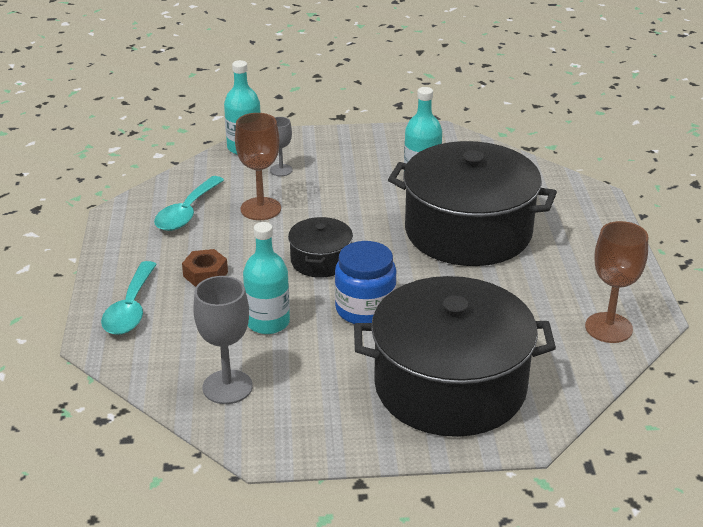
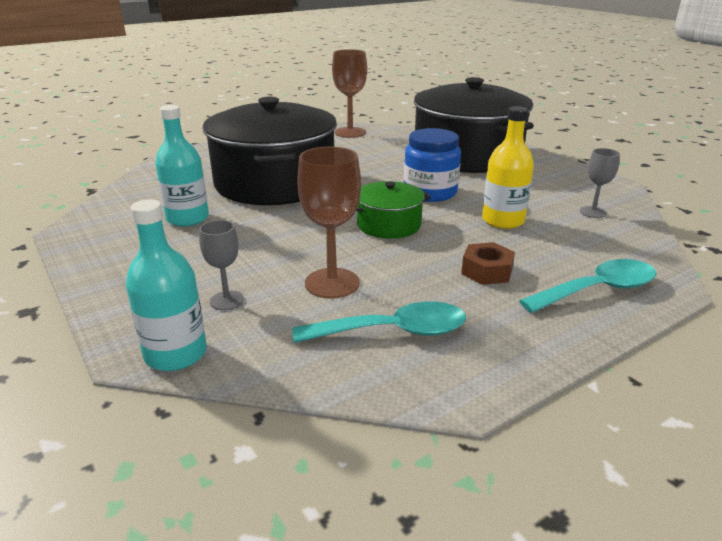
camera: 120 degrees left, 5 degrees down
grey goblet [193,276,253,404] -> grey goblet [579,148,620,218], size x0.59
turquoise bottle [243,222,290,334] -> yellow bottle [482,106,534,229]
black pot [288,217,353,278] -> green pot [356,181,431,239]

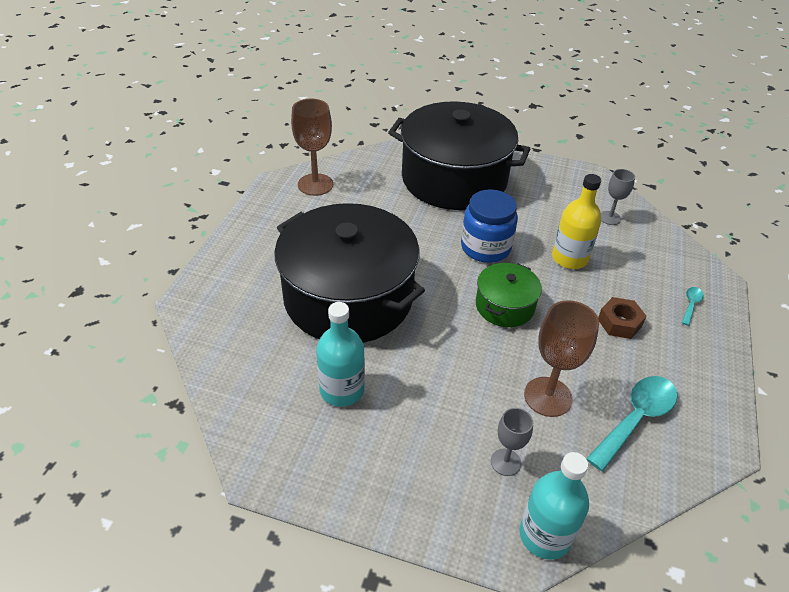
camera: 40 degrees left, 15 degrees up
turquoise spoon [519,259,656,313] -> turquoise spoon [682,287,704,326], size x0.47

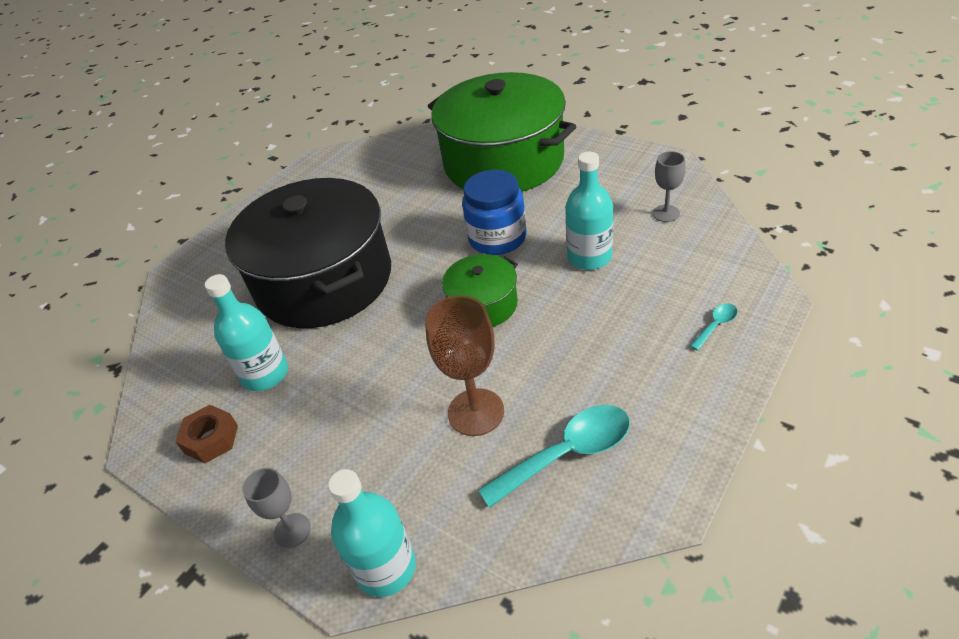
camera: 25 degrees right, 0 degrees up
brown goblet [291,99,333,196] -> none
black pot [388,101,530,210] -> green pot [428,72,576,192]
grey goblet [491,408,533,476] -> grey goblet moved to [243,468,311,548]
yellow bottle [552,174,601,269] -> turquoise bottle [565,152,613,270]
brown nut [598,297,647,339] -> brown nut moved to [175,405,238,464]

